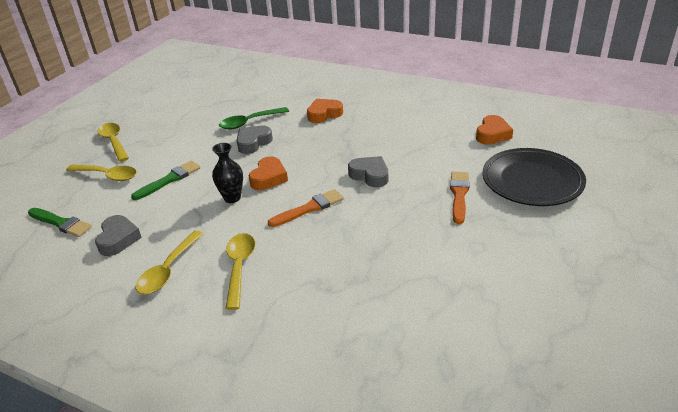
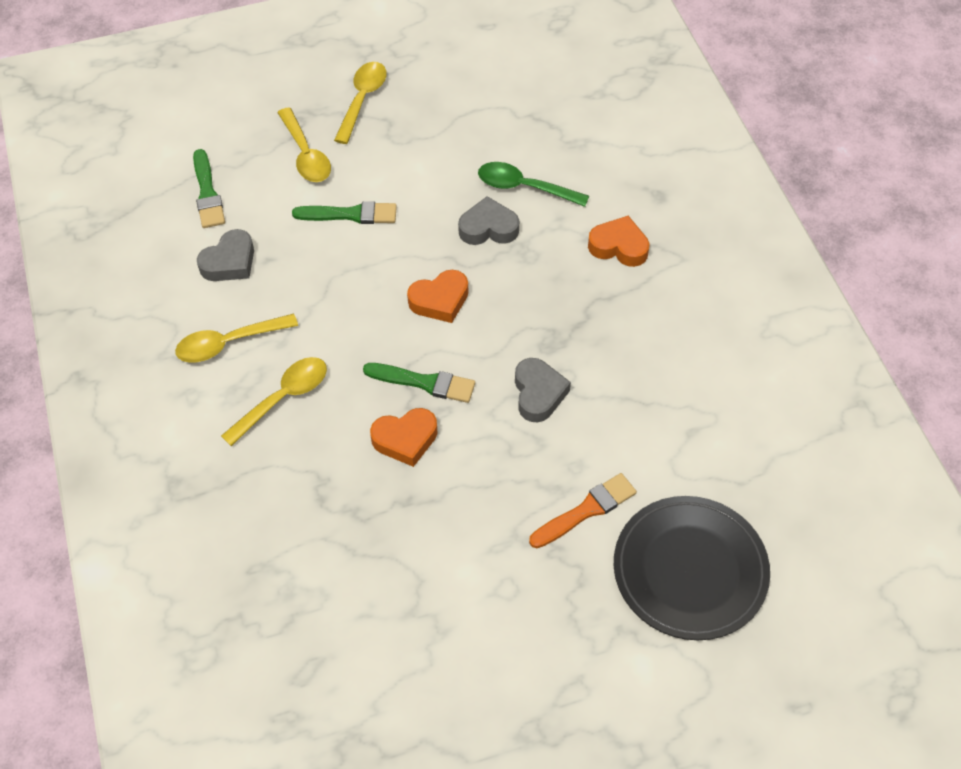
camera: 45 degrees right, 20 degrees up
black vase [212,143,243,203] -> none
orange brush [268,189,344,227] -> green brush [363,363,475,403]
orange heart [476,115,513,145] -> orange heart moved to [370,408,438,467]

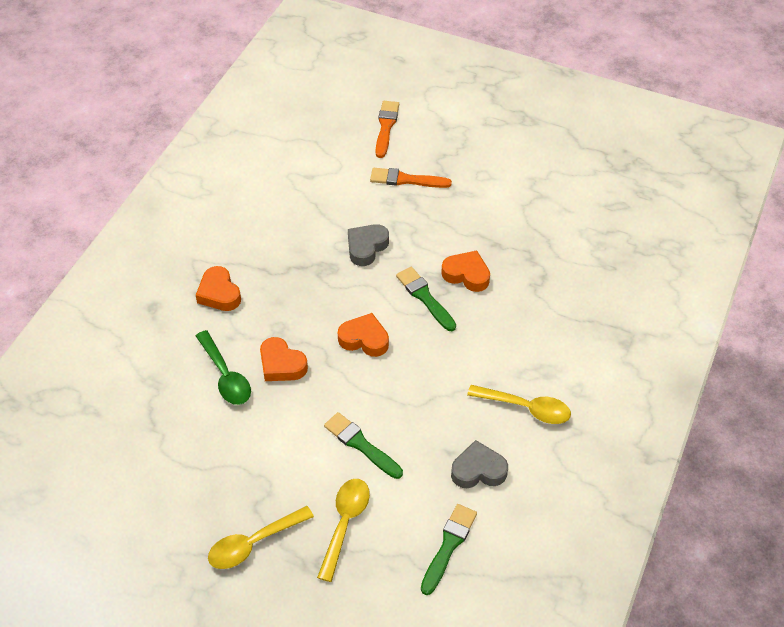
camera: 140 degrees left, 5 degrees down
yellow spoon [221,357,327,446] -> none
grey heart [458,196,519,245] -> orange heart [260,337,308,381]
black plate [614,496,770,640] -> orange brush [376,101,399,158]

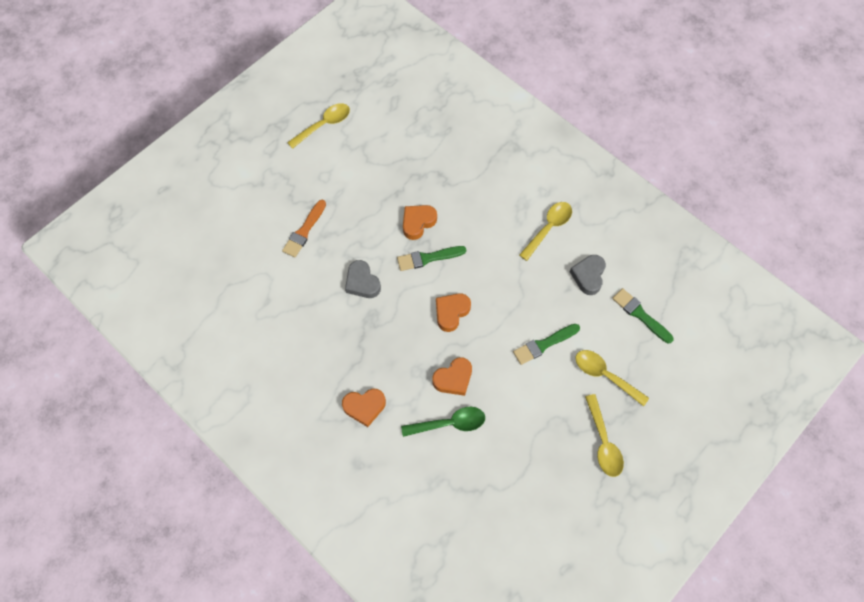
camera: 70 degrees left, 15 degrees up
orange brush [376,101,399,158] -> none
none -> yellow spoon [287,103,350,149]

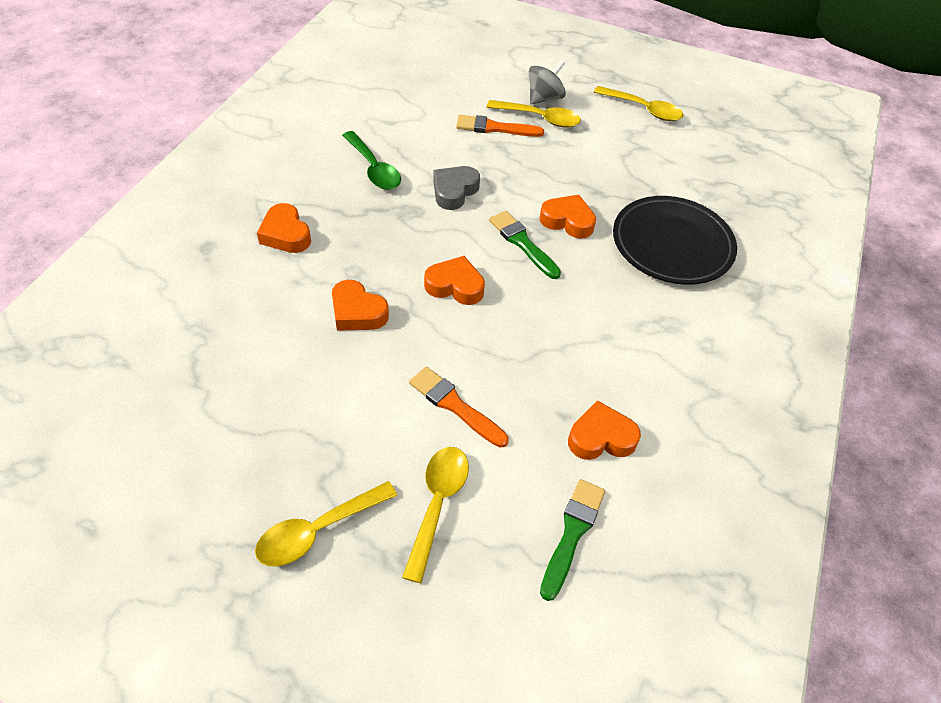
camera: 65 degrees right, 15 degrees down
green spoon [401,407,485,437] -> green spoon moved to [342,131,401,190]
green brush [513,324,580,365] -> orange brush [409,367,509,448]
yellow spoon [519,202,572,261] -> yellow spoon moved to [487,100,581,127]
grey heart [570,255,606,295] -> orange heart [568,400,641,460]
none -> grey spinning top [529,60,566,104]
none -> black plate [613,196,737,285]

